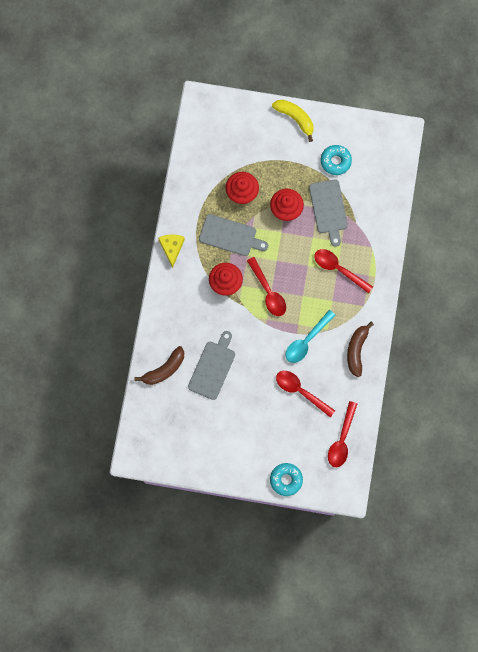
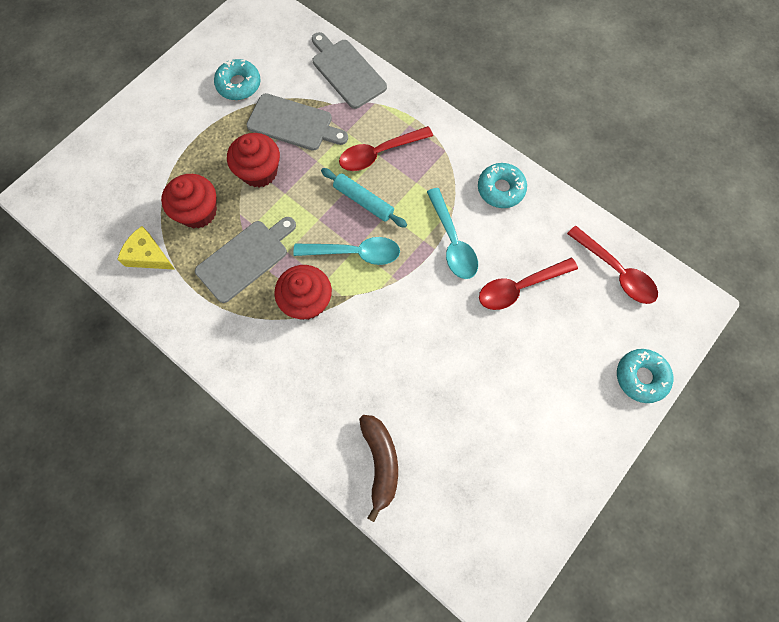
camera: 60 degrees left, 5 degrees down
yellow cheese [158,235,185,268] -> yellow cheese moved to [117,226,175,270]
grey cutting board [188,331,235,400] -> grey cutting board moved to [312,32,387,109]
red spoon [247,257,286,316] -> turquoise spoon [293,237,400,265]
yellow banana [272,100,314,142] -> none
brown banana [347,322,374,377] -> turquoise donut [478,163,527,208]
none -> turquoise rolling pin [321,168,407,228]

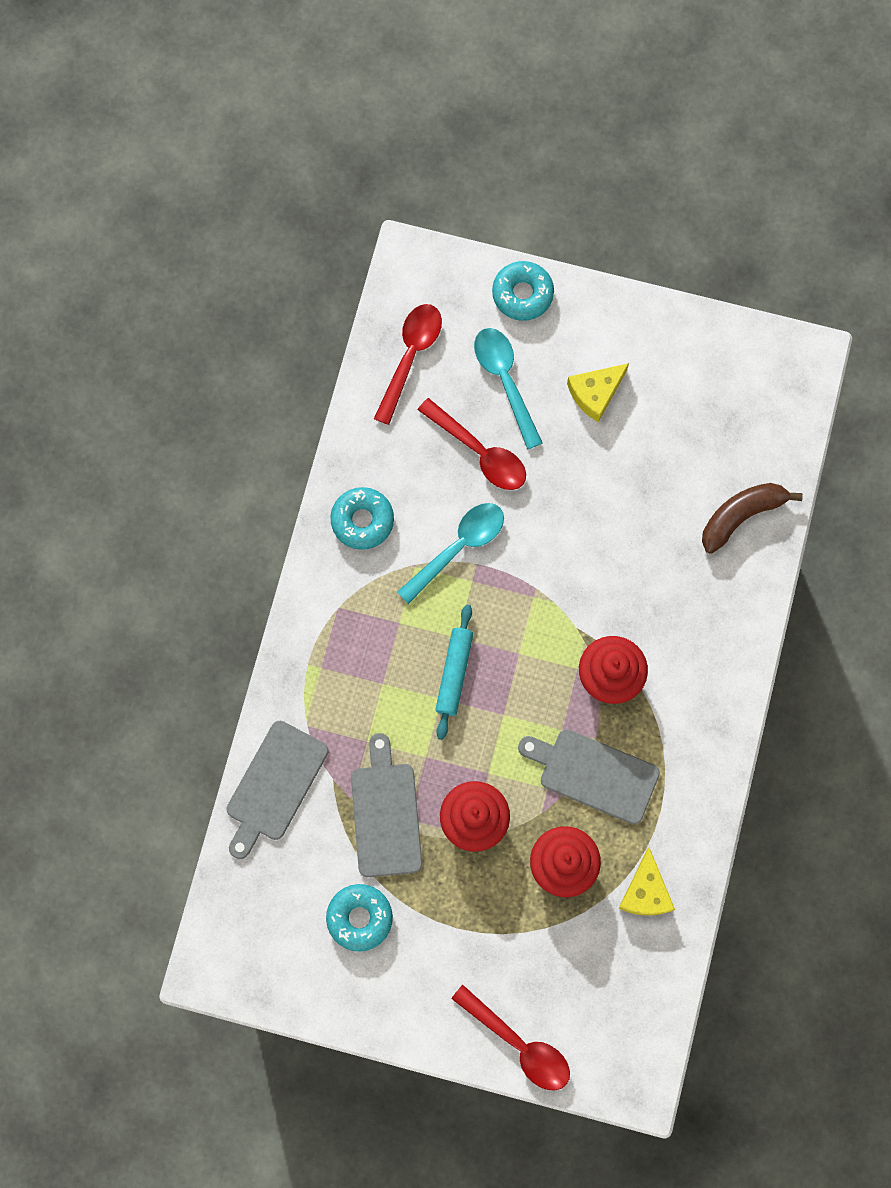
camera: 115 degrees left, 5 degrees up
turquoise spoon [293,237,400,265] -> turquoise spoon moved to [474,328,542,449]
red spoon [339,126,433,171] -> red spoon moved to [451,985,570,1091]
none -> yellow cheese [567,363,629,422]

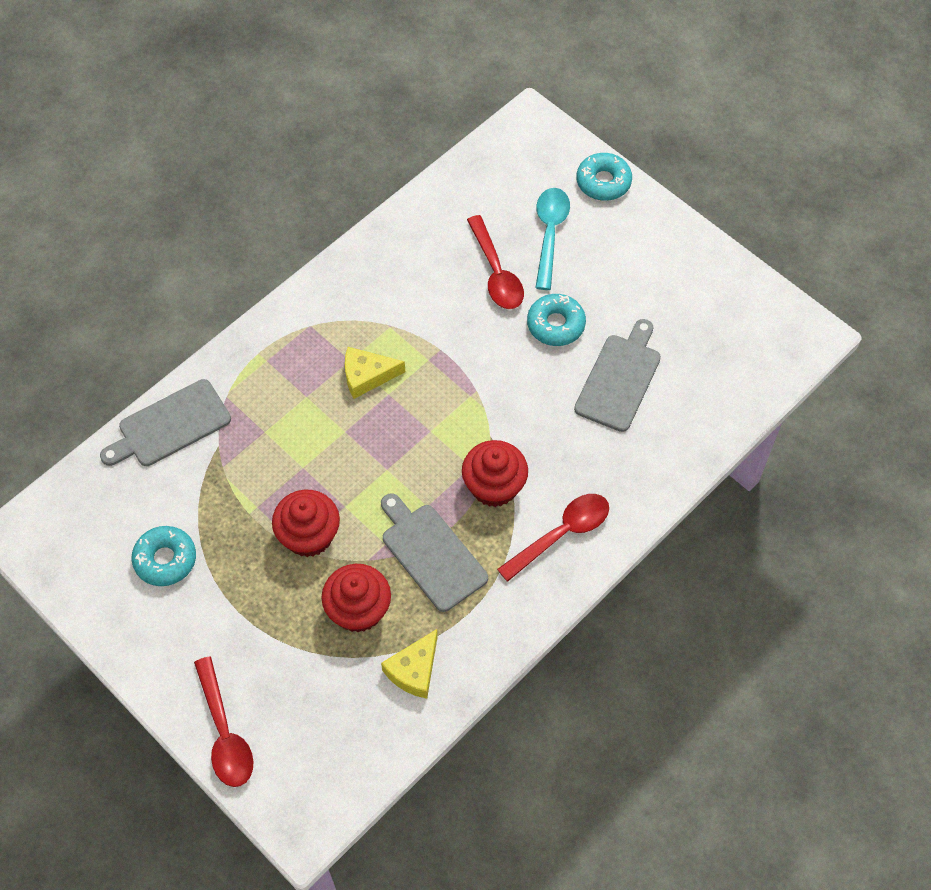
camera: 30 degrees right, 15 degrees down
turquoise donut [330,487,394,550] -> turquoise donut moved to [527,294,586,346]
grey cutting board [351,733,422,877] -> grey cutting board moved to [574,319,661,432]
red spoon [374,304,442,425] -> red spoon moved to [497,494,609,582]
turquoise spoon [397,503,504,604] -> none
turquoise rolling pin [435,605,473,740] -> none
yellow cheese [567,363,629,422] -> yellow cheese moved to [345,347,405,399]
brown banana [702,483,803,554] -> none

